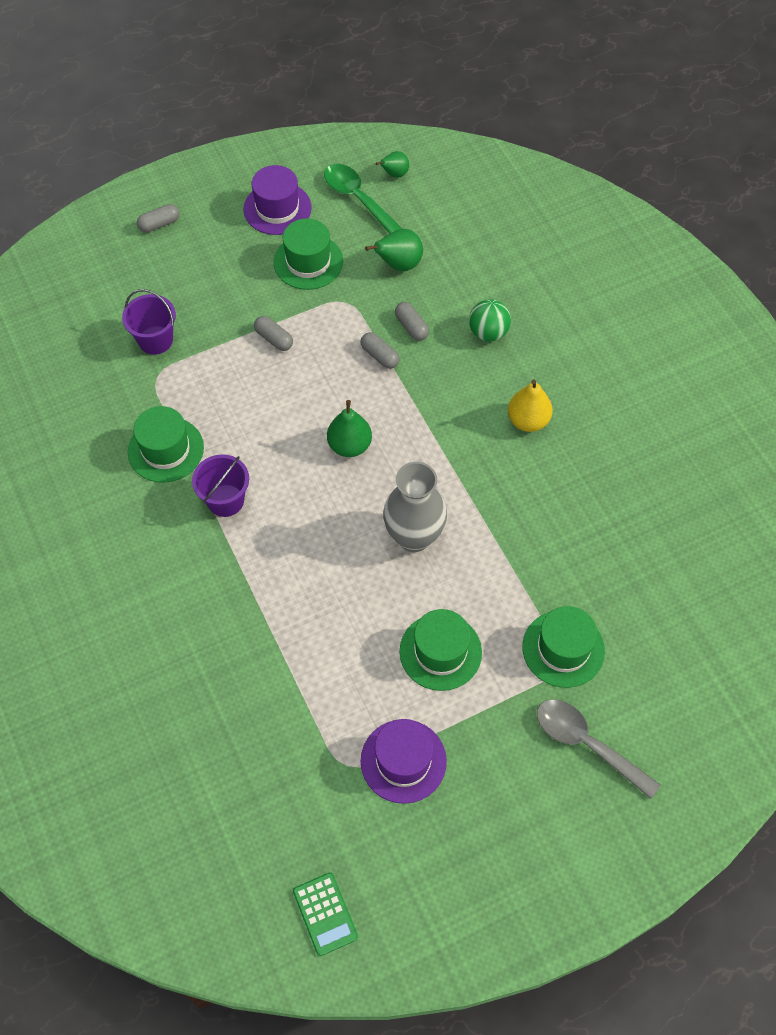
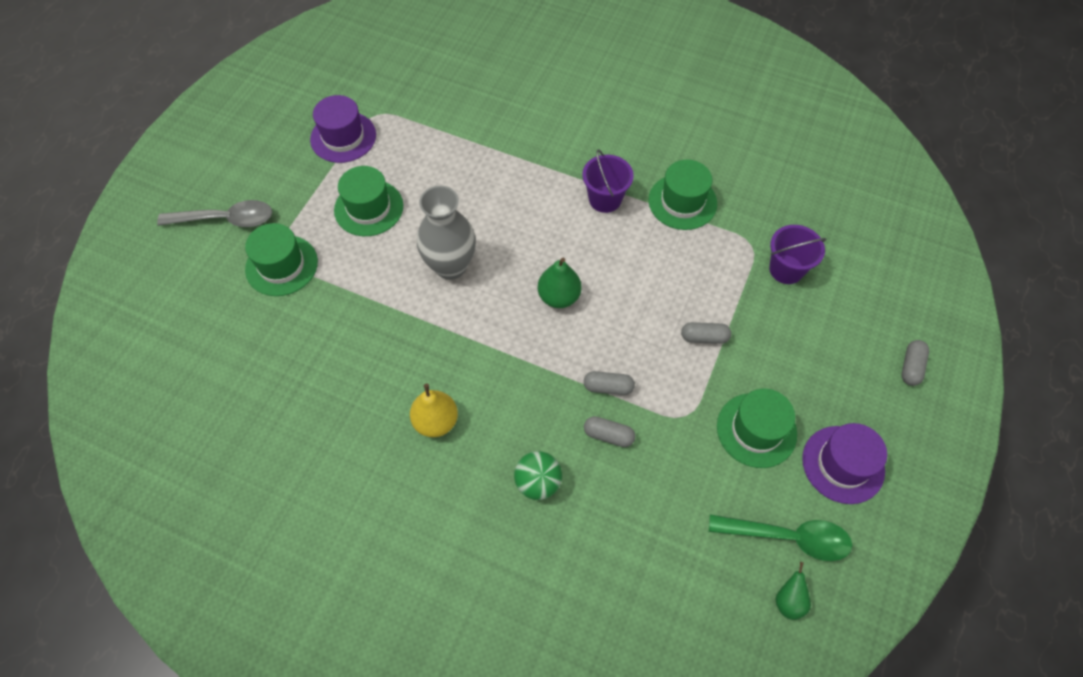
camera: 140 degrees right, 0 degrees up
green calculator [293,872,358,956] -> none
green pear [365,229,423,271] -> none

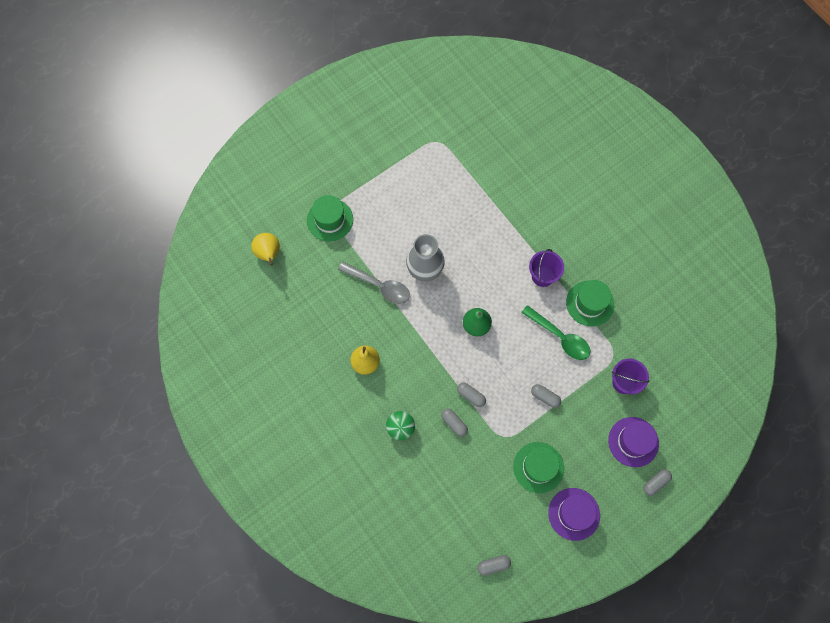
camera: 30 degrees right, 10 degrees up
grey spoon [157,200,272,227] -> grey spoon moved to [338,262,410,304]
purple hat [310,95,376,163] -> purple hat moved to [608,417,659,467]
green hat [334,166,403,236] -> none
green spoon [709,514,852,561] -> green spoon moved to [521,305,590,360]
green pear [776,562,811,620] -> grey capsule [477,555,511,576]
none -> yellow pear [251,233,280,266]

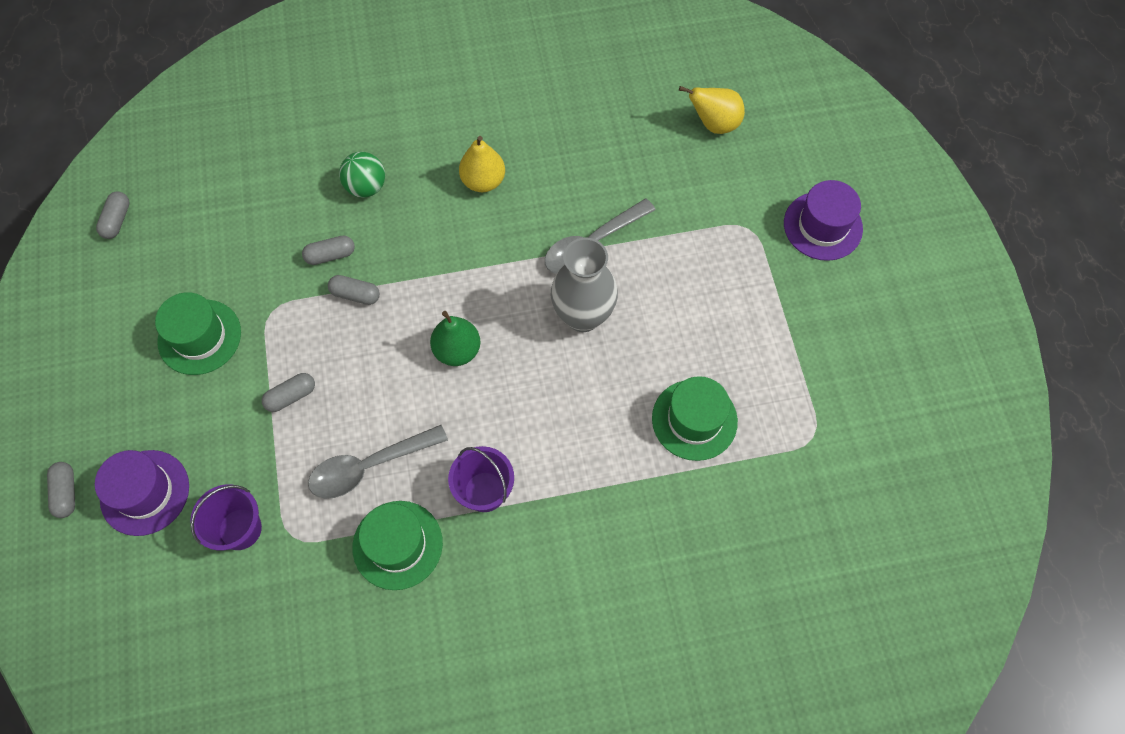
camera: 115 degrees right, 5 degrees down
green hat [307,195,353,241] -> green hat moved to [652,376,738,461]
grey capsule [457,383,486,407] -> grey capsule turned 45 degrees clockwise [328,275,380,305]
green spoon [521,305,590,360] -> grey spoon [308,425,448,499]
purple hat [548,488,600,541] -> purple hat moved to [784,180,863,261]

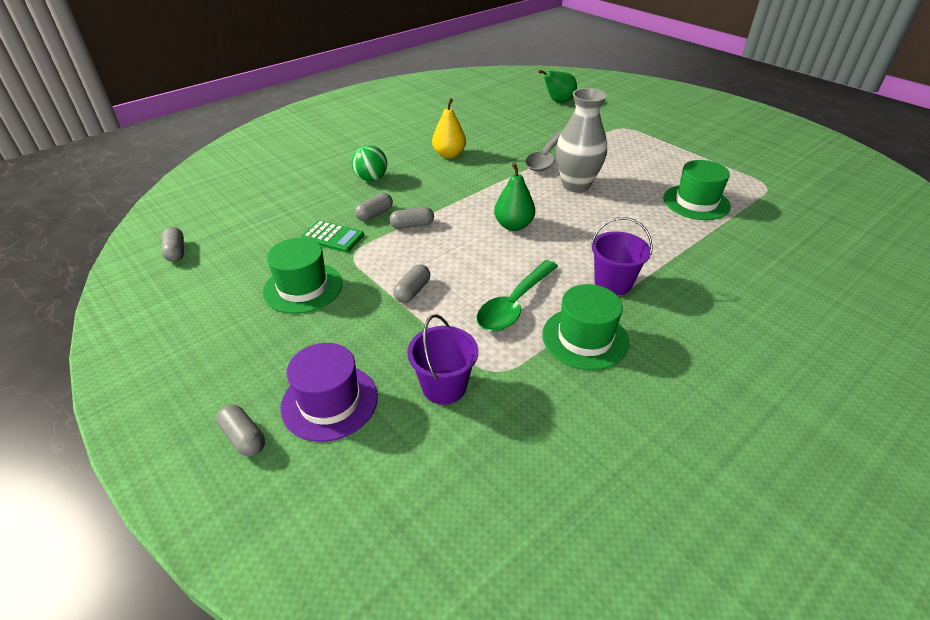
camera: 30 degrees left, 25 degrees down
grey spoon [308,425,448,499] -> green spoon [477,260,558,331]
yellow pear [679,86,745,134] -> green pear [538,70,577,103]
purple hat [784,180,863,261] -> none
none -> green calculator [301,220,364,252]

